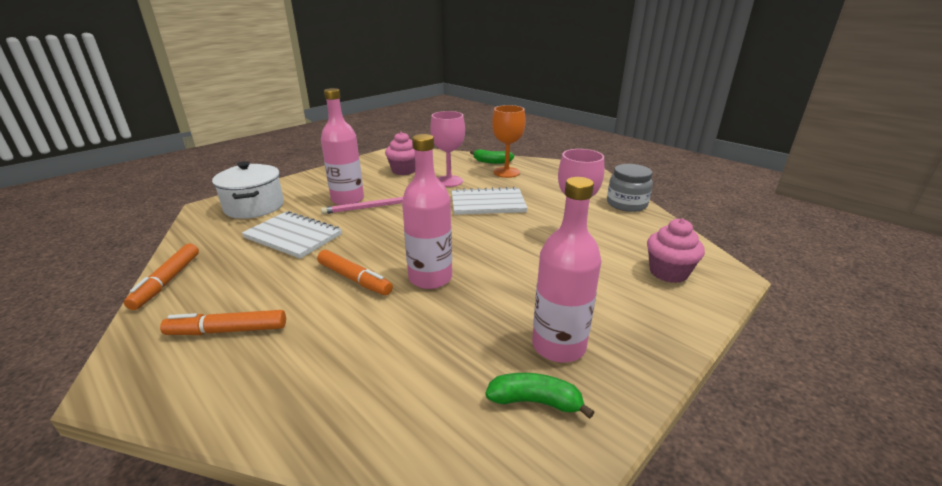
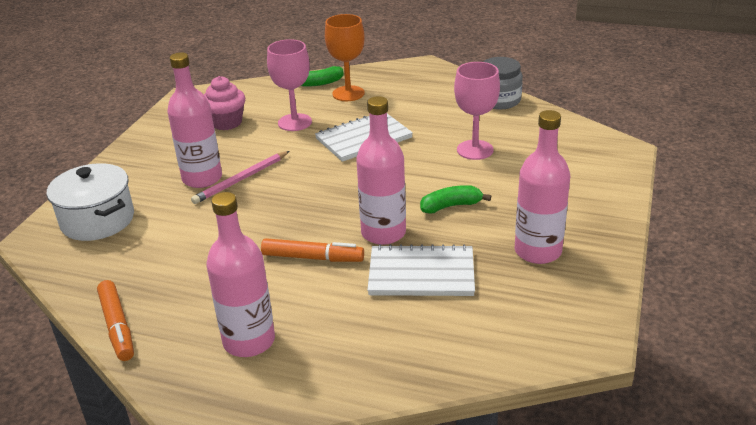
camera: 25 degrees left, 5 degrees up
orange marker [160,310,286,335] -> pink bottle [206,192,275,357]
white notebook [242,211,342,259] -> white notebook moved to [367,244,475,296]
green banana [485,373,594,419] -> green banana moved to [420,185,491,214]
pink cupcake [647,218,705,283] -> none

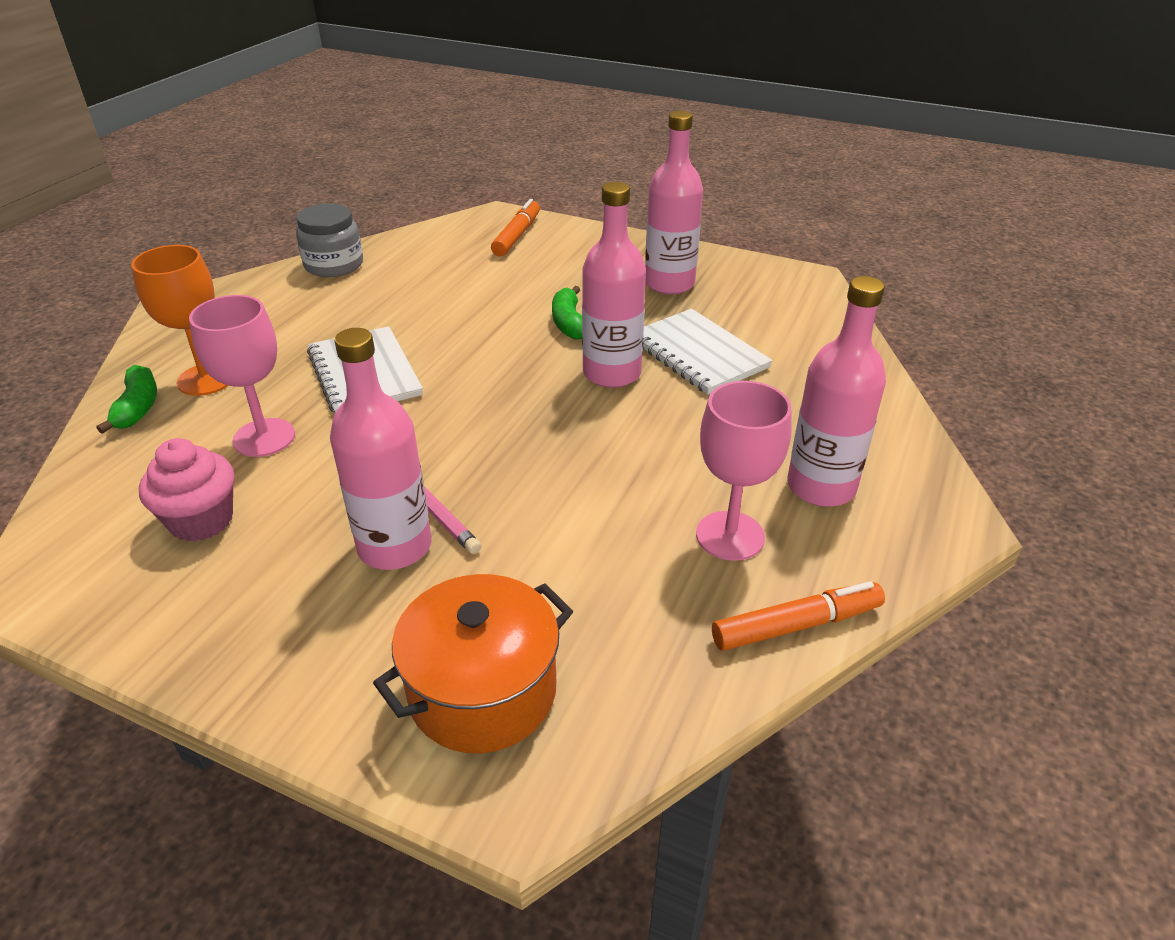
camera: 85 degrees left, 5 degrees up
white pot [47,163,134,241] -> orange pot [373,574,573,753]
orange marker [261,238,364,262] -> orange marker moved to [491,199,540,256]
white notebook [367,244,475,296] -> white notebook turned 45 degrees counterclockwise [643,309,773,394]
pink goblet [454,62,500,160] -> pink goblet moved to [696,381,792,561]

